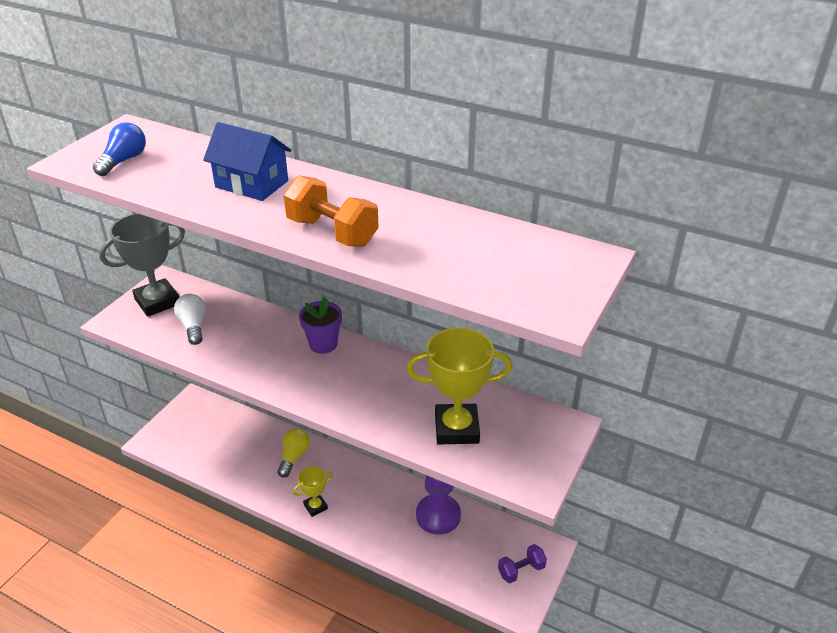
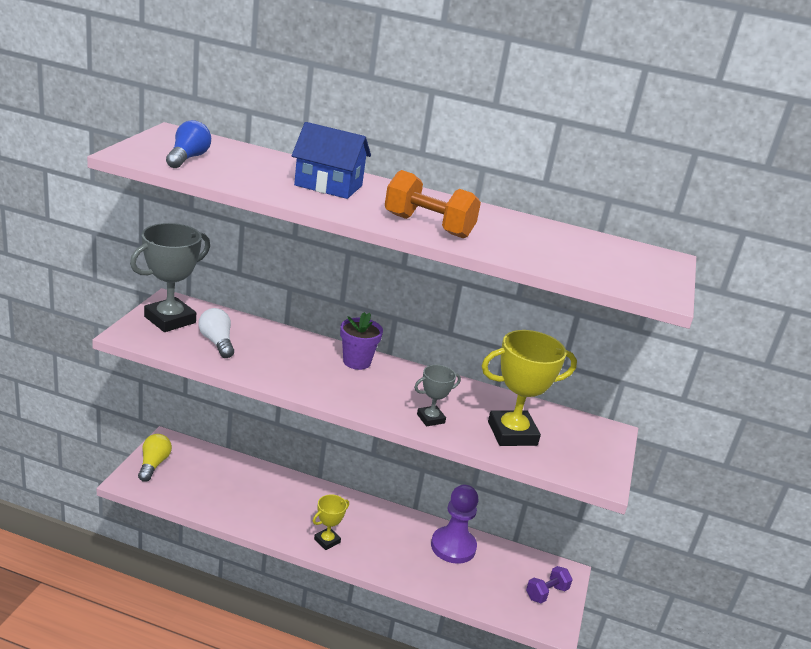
camera: 15 degrees left, 10 degrees down
yellow light bulb [278,428,310,478] -> yellow light bulb moved to [138,434,172,482]
none -> grey trophy [414,365,461,426]

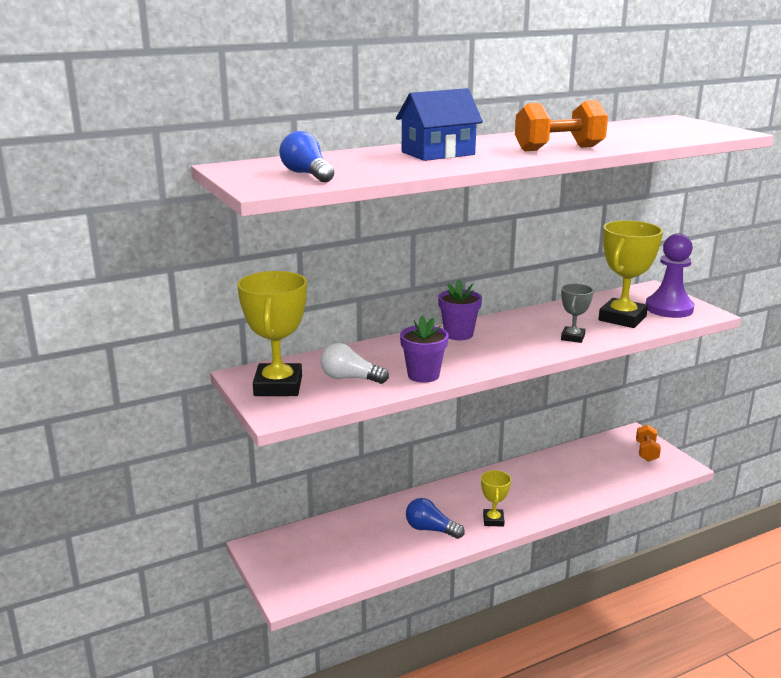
camera: 40 degrees left, 5 degrees down
grey trophy [130,223,210,332] -> yellow trophy [237,271,307,396]
yellow light bulb [138,434,172,482] -> none
purple pawn [431,485,478,564] -> purple pawn moved to [646,233,695,318]
purple dumbbell [526,566,573,603] -> orange dumbbell [636,424,661,461]
none -> purple flower pot [400,316,449,383]
none -> blue light bulb [406,498,465,539]

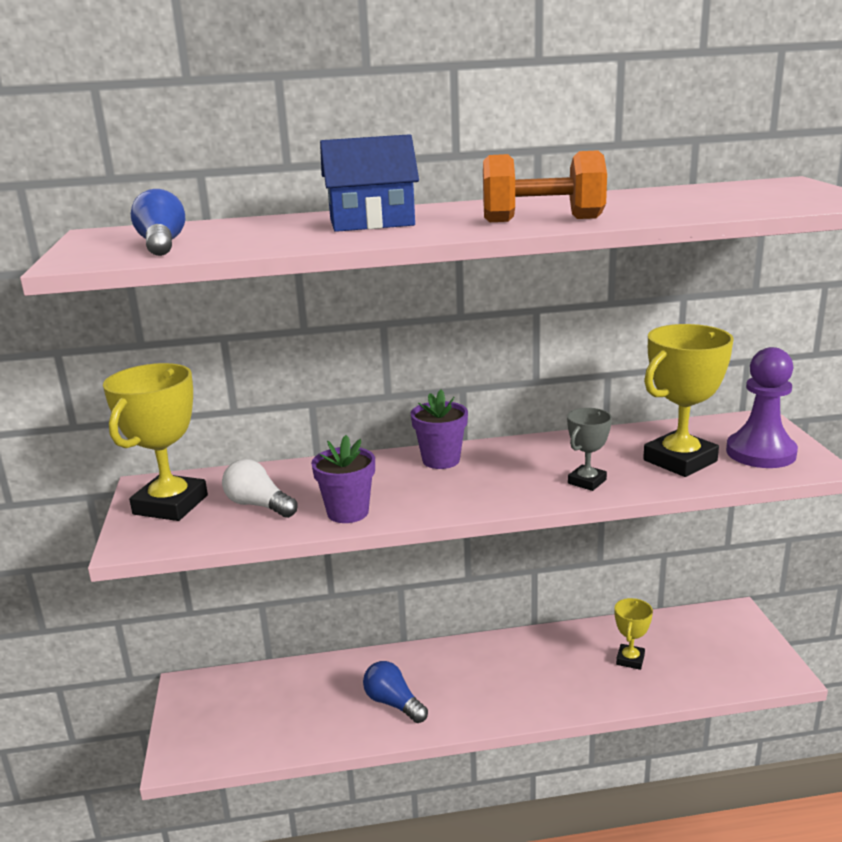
camera: 20 degrees right, 0 degrees up
yellow trophy [481,470,511,527] -> yellow trophy moved to [614,598,653,670]
orange dumbbell [636,424,661,461] -> none

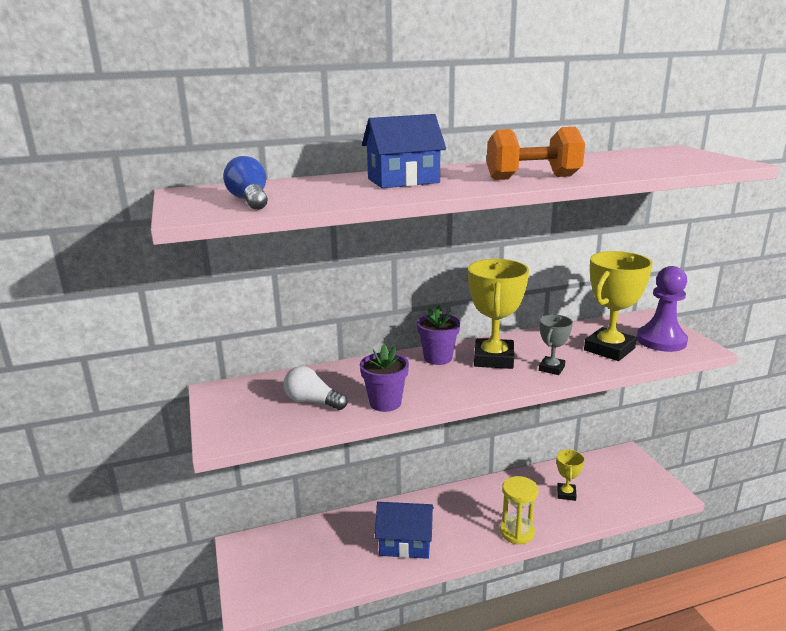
camera: 10 degrees left, 0 degrees up
yellow trophy [103,363,208,521] -> yellow trophy moved to [468,259,529,369]
blue light bulb [363,661,428,723] -> blue house [375,502,434,559]
none -> yellow hourglass [500,476,539,545]

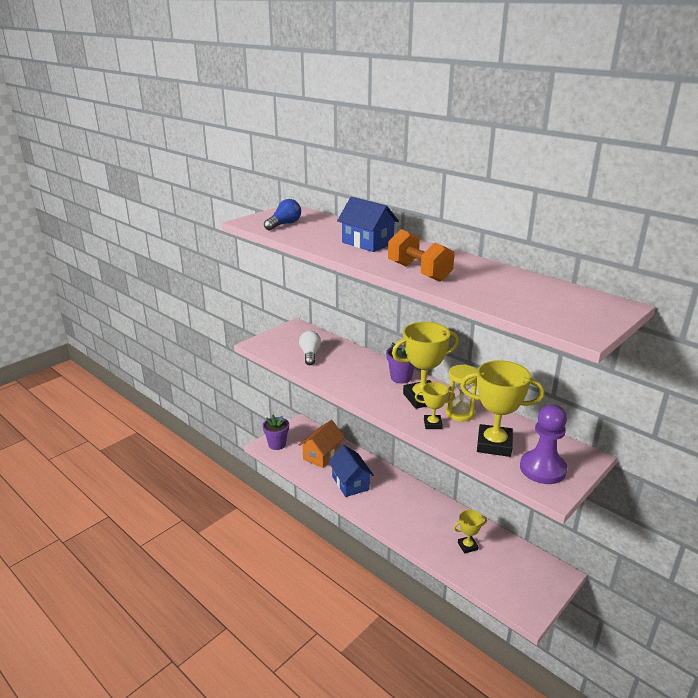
camera: 60 degrees right, 5 degrees up
purple flower pot [360,344,409,412] -> purple flower pot moved to [263,414,289,450]
yellow hourglass [500,476,539,545] -> yellow hourglass moved to [446,364,477,422]
grey trophy [539,314,573,375] -> yellow trophy [415,382,455,429]
none -> orange house [299,420,345,468]

